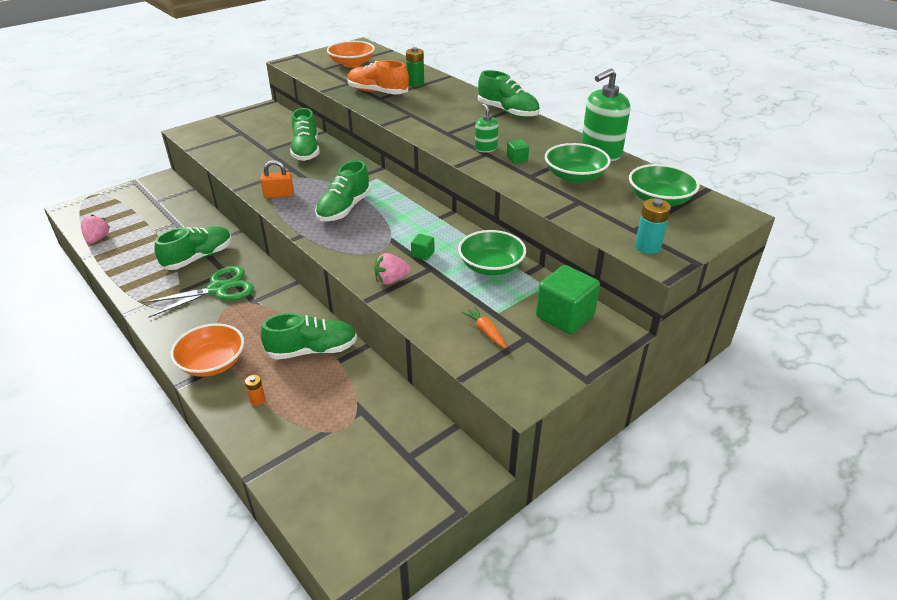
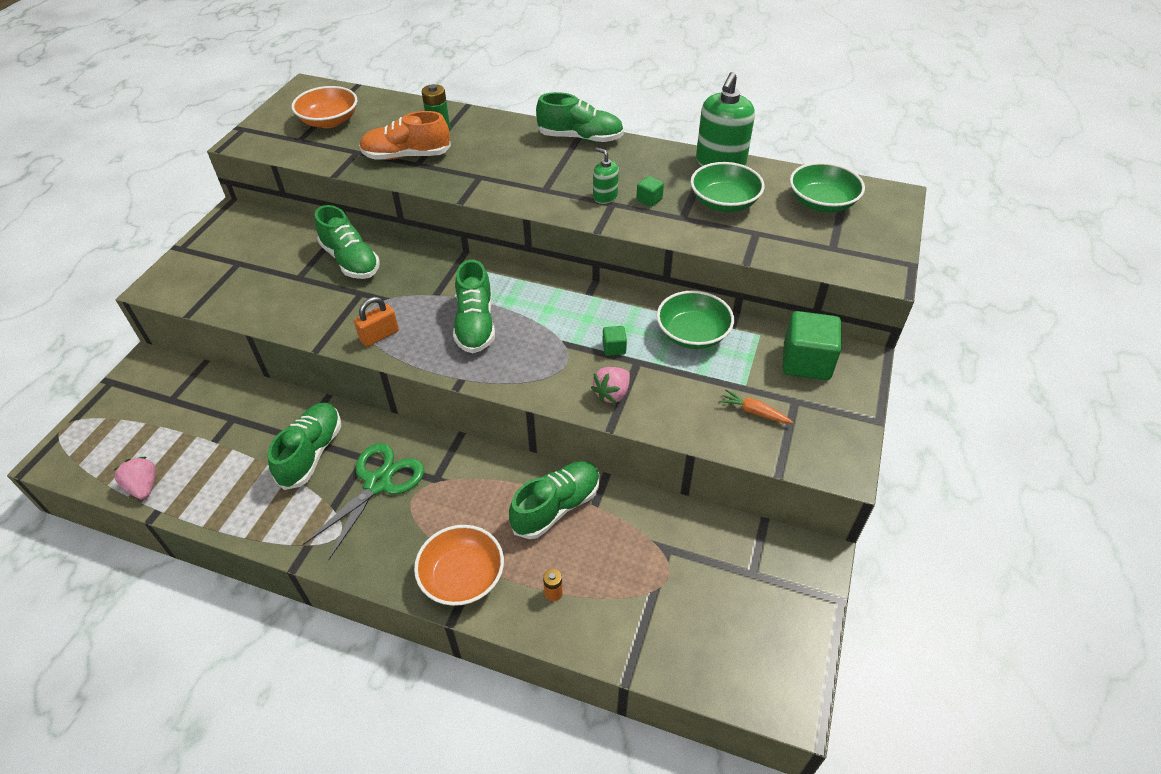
camera: 30 degrees left, 10 degrees up
turquoise battery [635,199,671,254] -> none

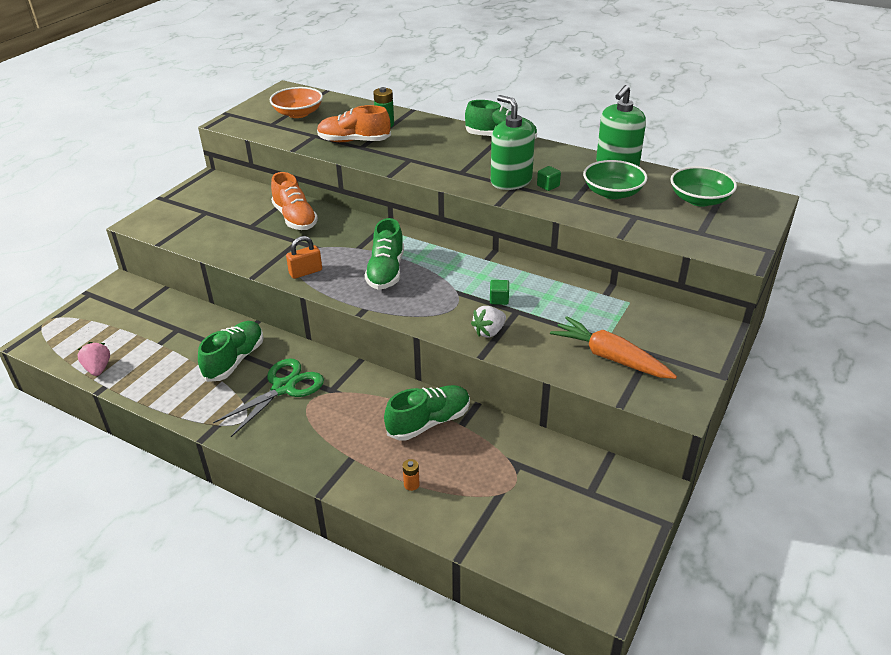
camera: 10 degrees right, 10 degrees down
green shoe [315,205,380,279] -> orange shoe [271,172,318,230]
orange bowl [414,525,504,606] -> none
pink strawberry [591,367,630,403] -> white strawberry [471,306,506,338]
green soap dispenser [593,147,619,204] -> green soap dispenser [491,95,535,190], size x1.92
green bowl [657,291,734,349] -> none
orange carrot [719,389,793,423] -> orange carrot [550,316,677,379], size x2.03
green cube [783,311,842,380] -> none

